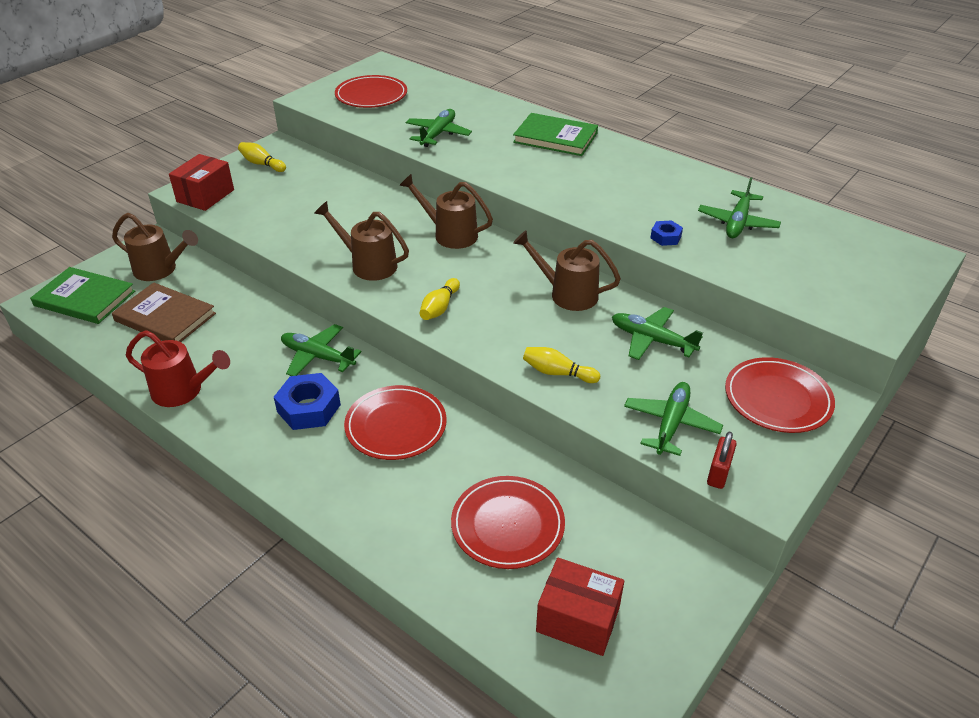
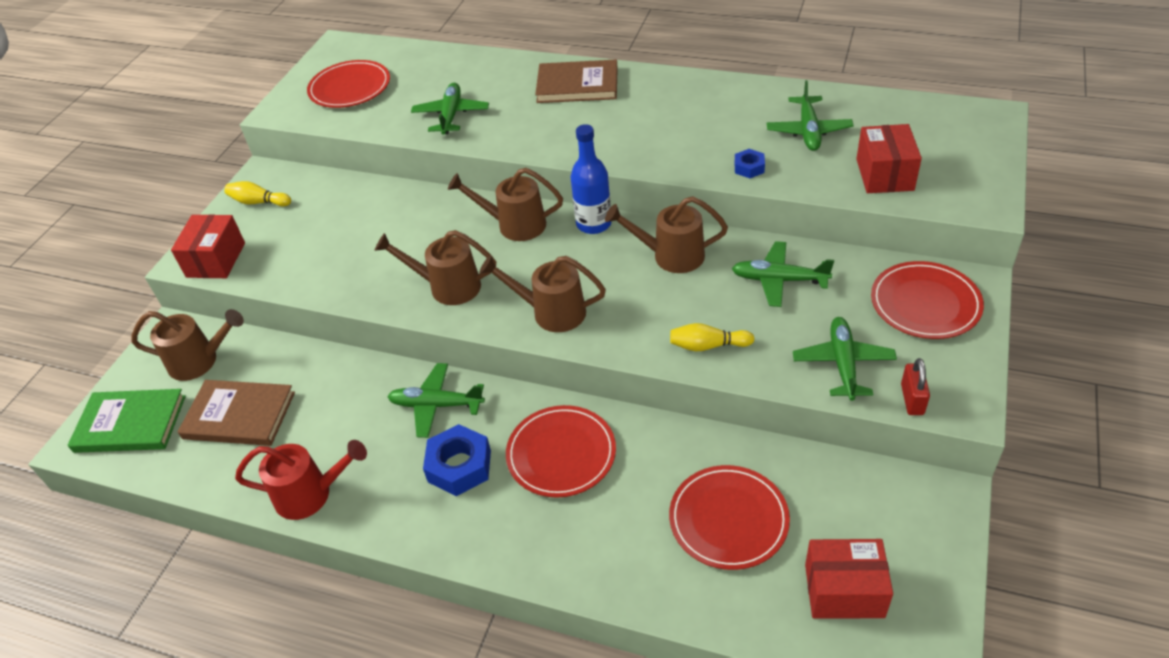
camera: 15 degrees left, 5 degrees up
yellow bowling pin [420,278,460,320] -> brown watering can [479,255,606,332]
green book [513,113,598,156] -> brown book [535,59,618,103]
none -> blue bottle [571,124,612,234]
none -> red box [856,124,922,193]

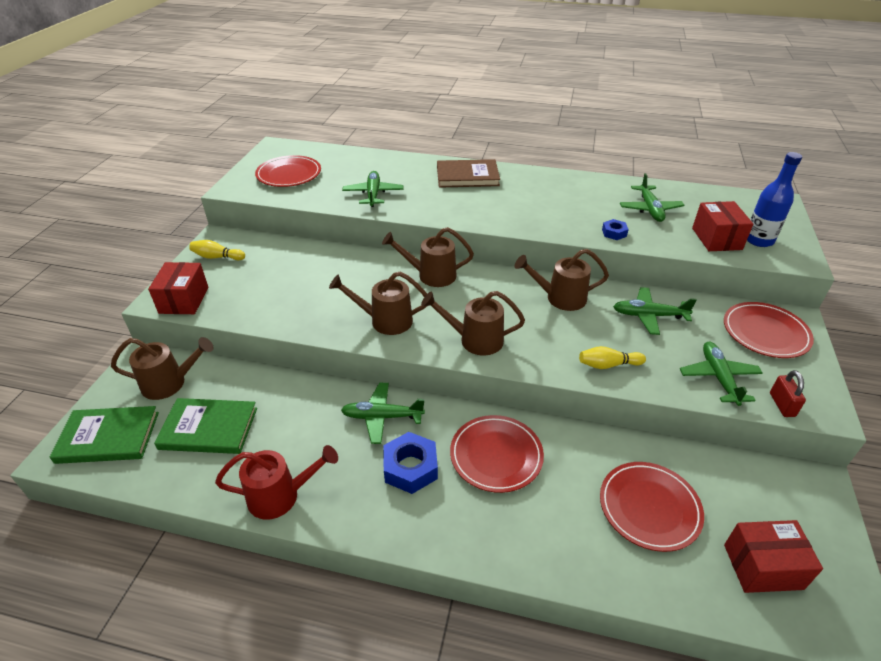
camera: 10 degrees left, 5 degrees down
brown book [178,380,295,446] -> green book [154,398,257,454]
blue bottle [571,124,612,234] -> blue bottle moved to [747,152,802,247]

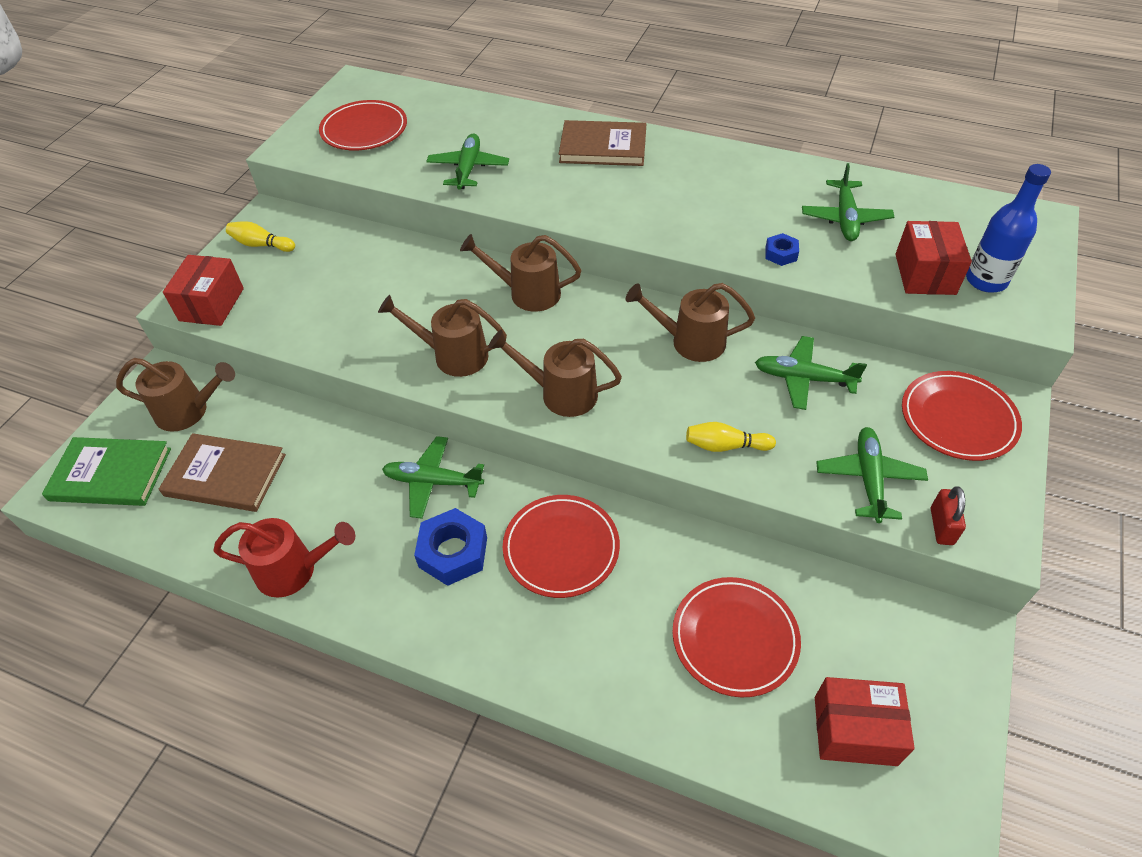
camera: 10 degrees right, 10 degrees up
green book [154,398,257,454] -> brown book [159,433,286,512]

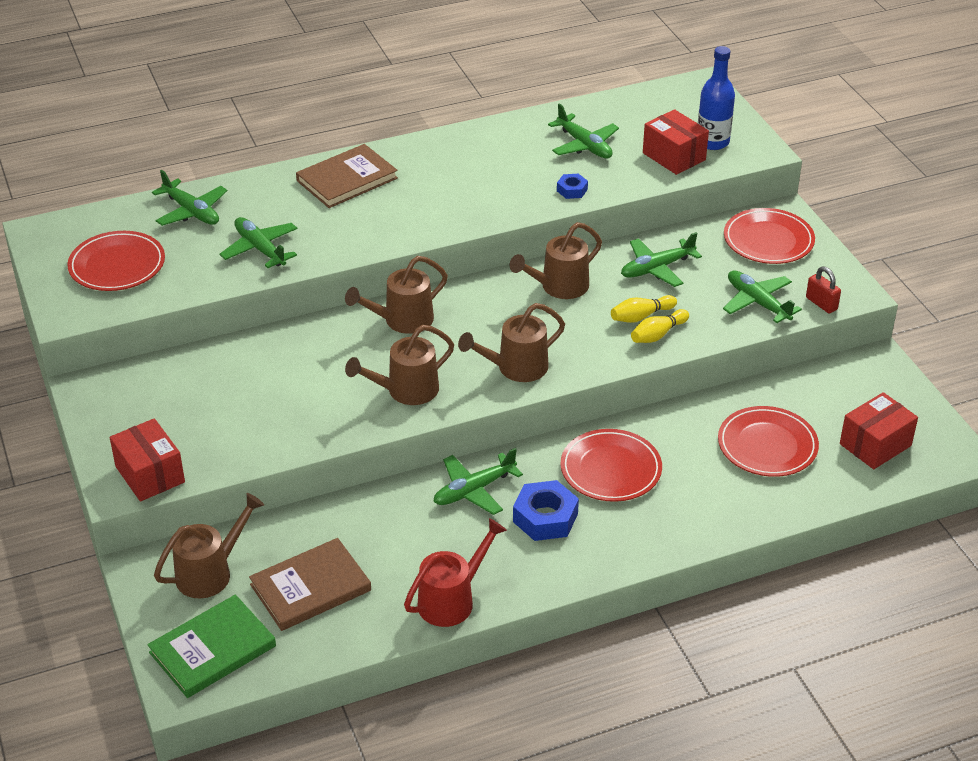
camera: 45 degrees left, 10 degrees down
yellow bowling pin [226,221,295,252] -> yellow bowling pin moved to [611,295,677,323]
none -> green plane [152,170,227,226]

